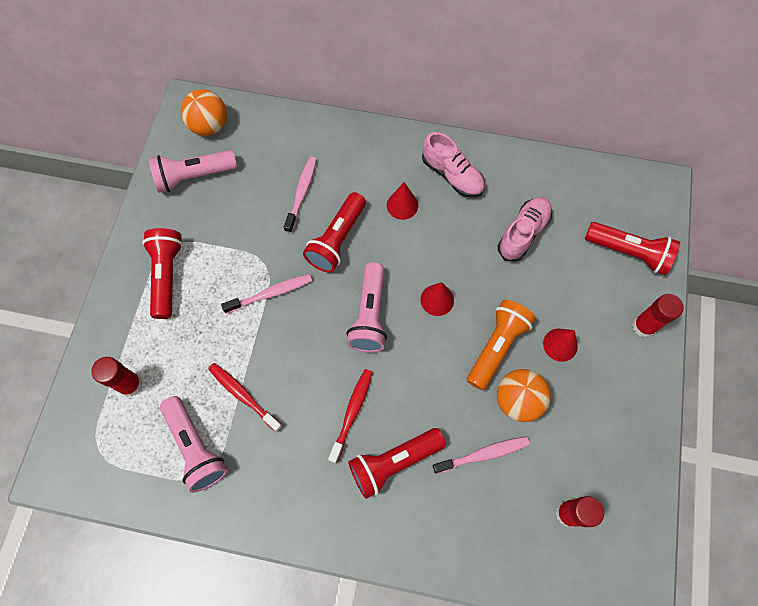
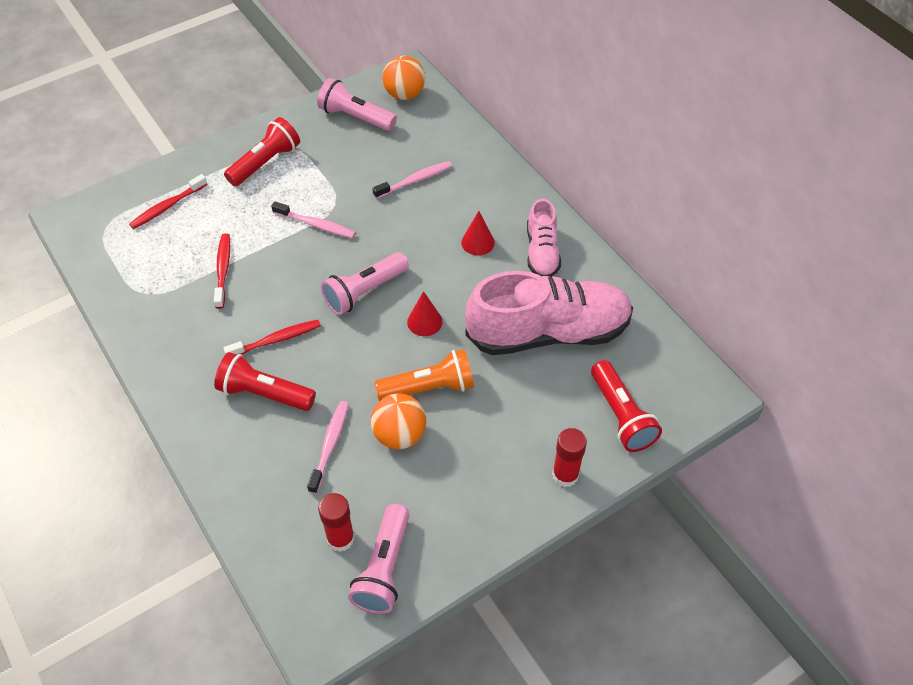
camera: 45 degrees right, 15 degrees down
red glue stick [91,357,143,397] -> red toothbrush [129,174,208,229]
pink flashlight [160,396,227,493] -> pink flashlight moved to [348,504,410,614]
red flashlight [303,192,366,273] -> none
pink toothbrush [433,436,530,474] -> pink toothbrush turned 105 degrees counterclockwise [307,401,349,494]
pink shoe [498,197,552,262] -> pink shoe [465,271,633,355], size x1.93
red cone [543,329,578,362] -> none

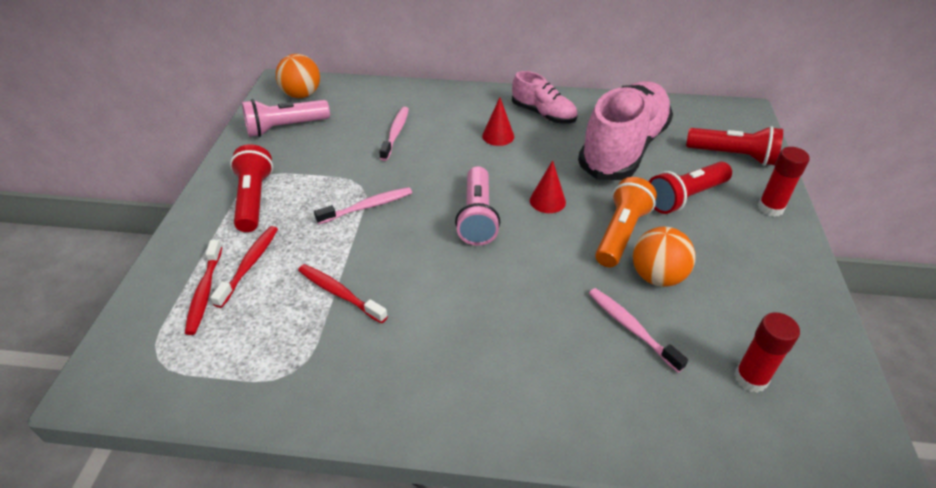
camera: 50 degrees left, 10 degrees down
red flashlight [214,352,316,411] -> red flashlight moved to [649,162,732,214]
red toothbrush [223,320,321,355] -> red toothbrush moved to [210,226,278,308]
pink flashlight [348,504,410,614] -> none

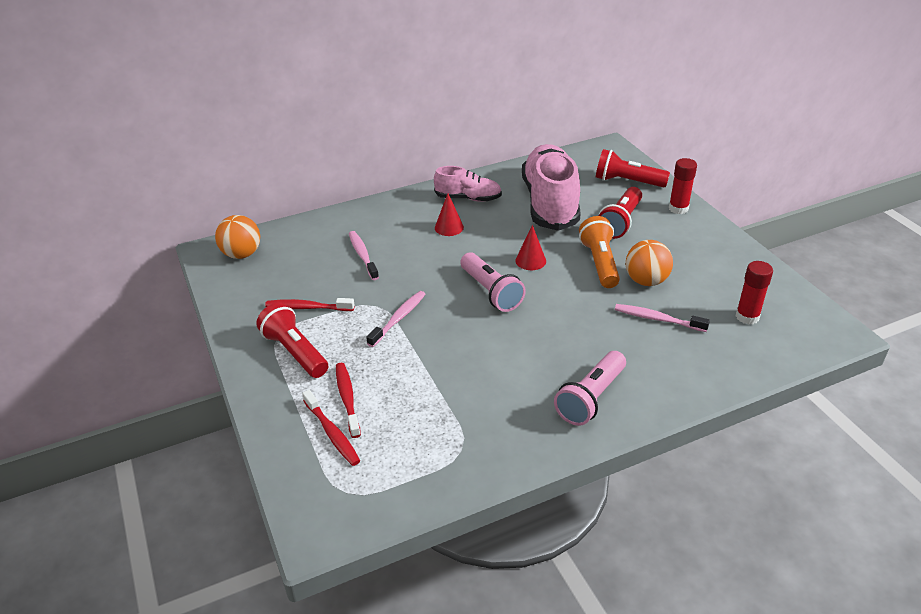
camera: 30 degrees left, 5 degrees down
pink flashlight [242,99,330,137] -> pink flashlight moved to [554,351,626,426]
red toothbrush [298,264,388,323] -> red toothbrush moved to [265,298,355,311]
red flashlight [686,126,783,166] -> red flashlight turned 150 degrees counterclockwise [596,149,670,187]

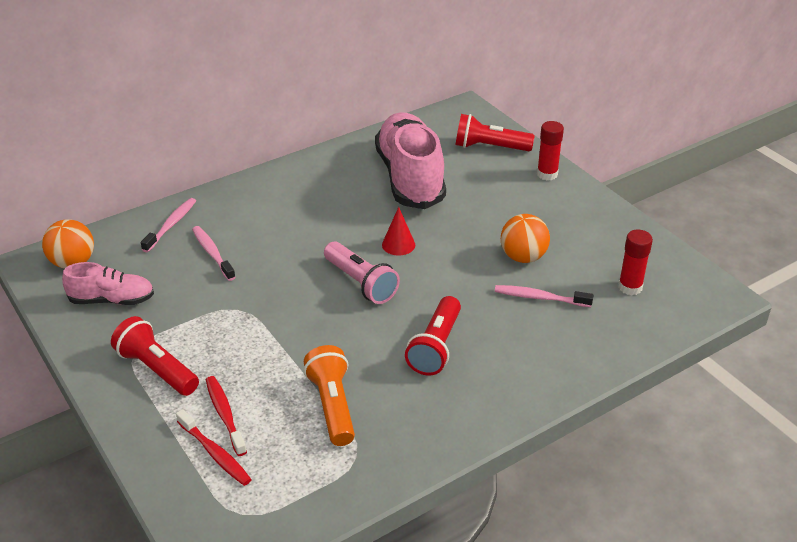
camera: 10 degrees left, 0 degrees up
red toothbrush [265,298,355,311] -> none
pink toothbrush [366,291,426,347] -> pink toothbrush moved to [141,198,196,252]
pink shoe [434,166,502,202] -> pink shoe moved to [62,262,154,305]
red cone [435,193,464,236] -> none
pink flashlight [554,351,626,426] -> none
orange flashlight [579,216,620,288] -> orange flashlight moved to [304,345,355,446]
red flashlight [599,187,642,239] -> red flashlight moved to [405,296,461,376]

